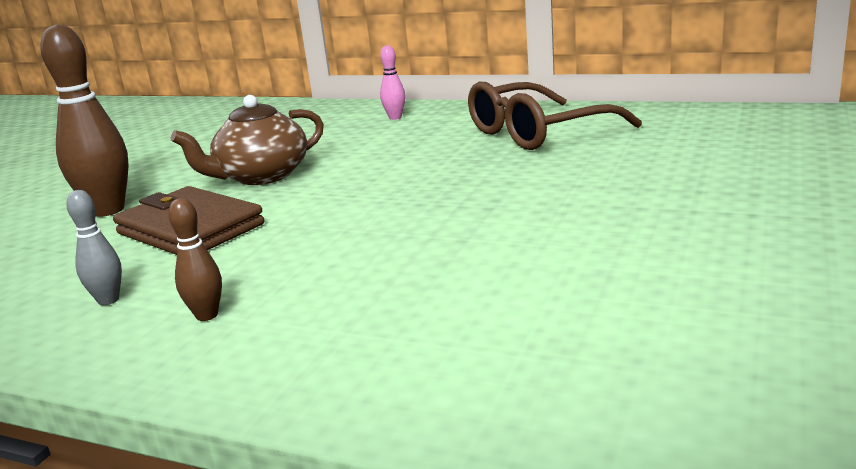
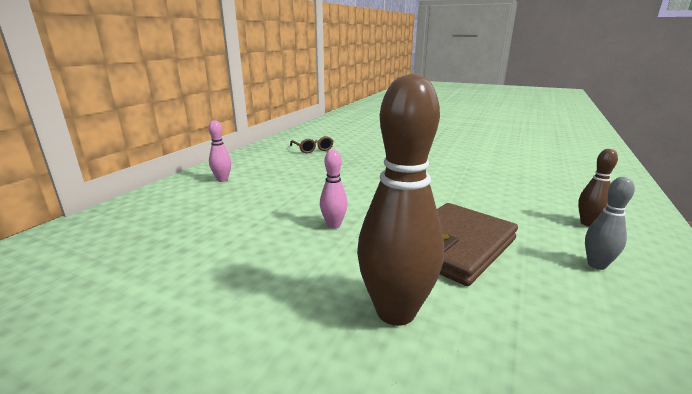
camera: 90 degrees left, 0 degrees up
brown teapot [171,95,324,185] -> pink bowling pin [320,150,348,229]
brown glasses [468,82,642,150] -> brown glasses [290,136,333,153], size x0.46

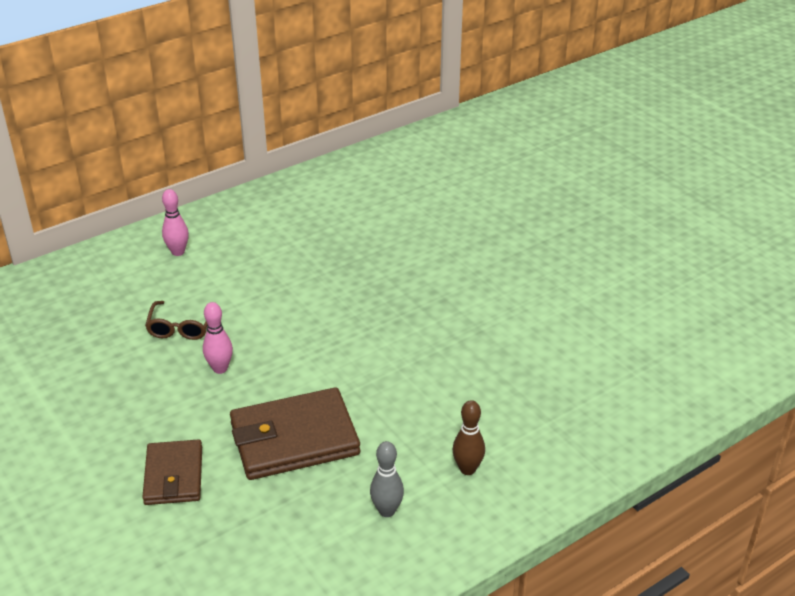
camera: 30 degrees right, 15 degrees up
brown glasses [290,136,333,153] -> brown glasses moved to [145,301,207,340]
brown bowling pin [357,73,444,326] -> brown wallet [142,440,202,505]

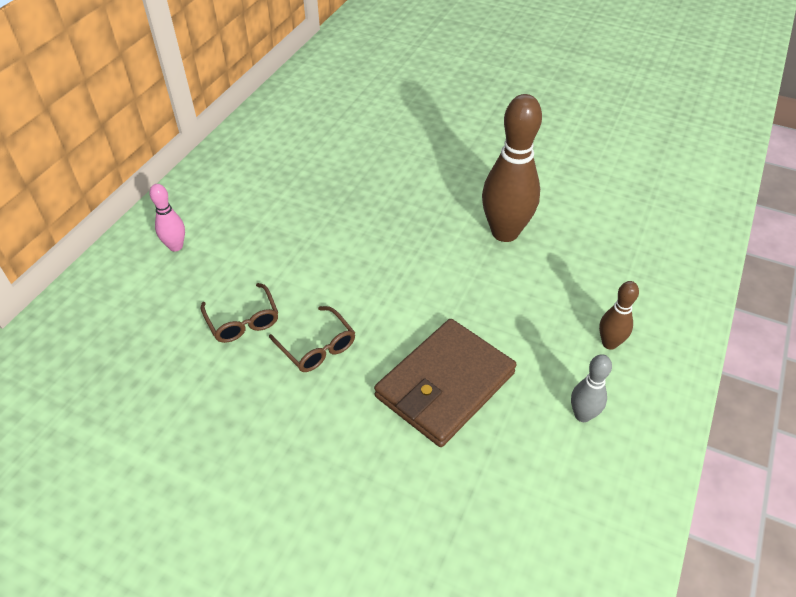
camera: 30 degrees left, 10 degrees up
brown wallet [142,440,202,505] -> none
pink bowling pin [203,302,233,374] -> brown glasses [269,306,355,372]
none -> brown bowling pin [482,94,542,242]

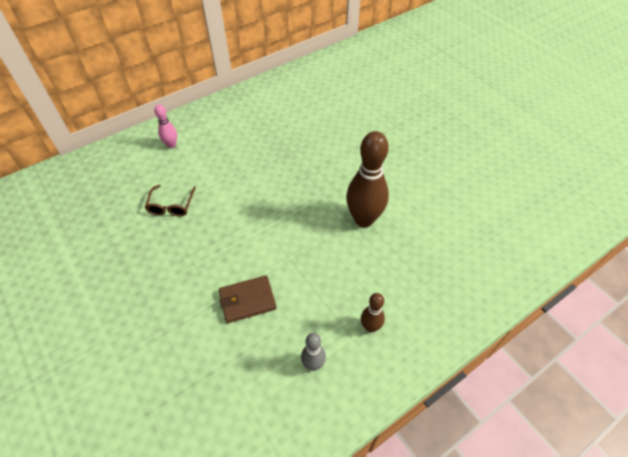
camera: 30 degrees right, 5 degrees up
brown glasses [269,306,355,372] -> none
brown wallet [374,319,517,447] -> brown wallet [219,275,277,323], size x0.63

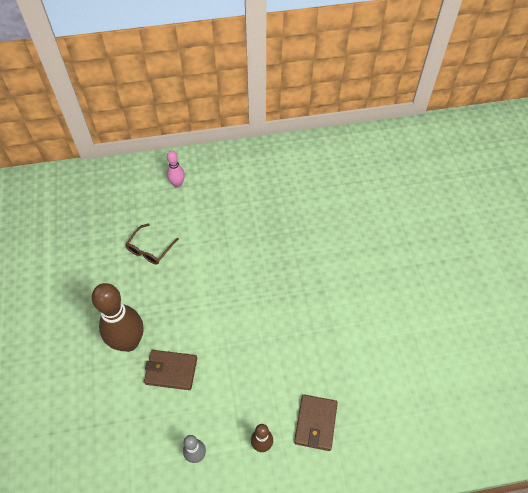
camera: 25 degrees right, 5 degrees up
brown bowling pin [346,131,389,227] -> brown bowling pin moved to [92,283,143,352]
none -> brown wallet [294,394,338,451]

